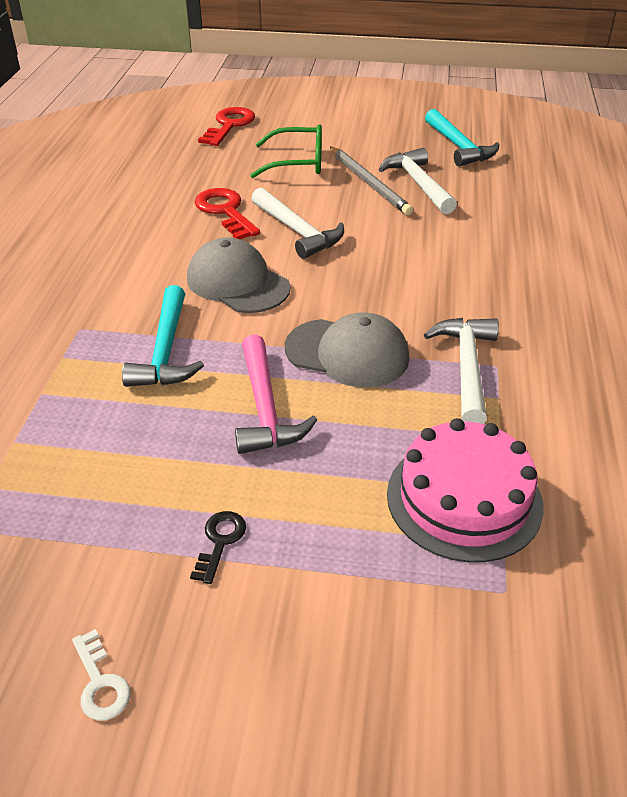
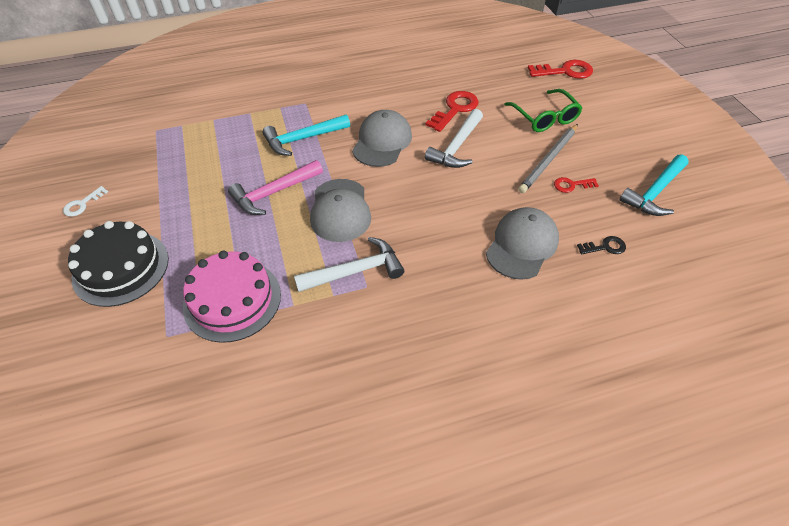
camera: 65 degrees right, 10 degrees up
black key [190,511,246,584] -> black key moved to [577,236,626,254]
white hammer [379,148,457,214] -> red key [554,177,599,193]
none -> black cake [68,221,169,307]
none -> grey cap [486,207,559,280]

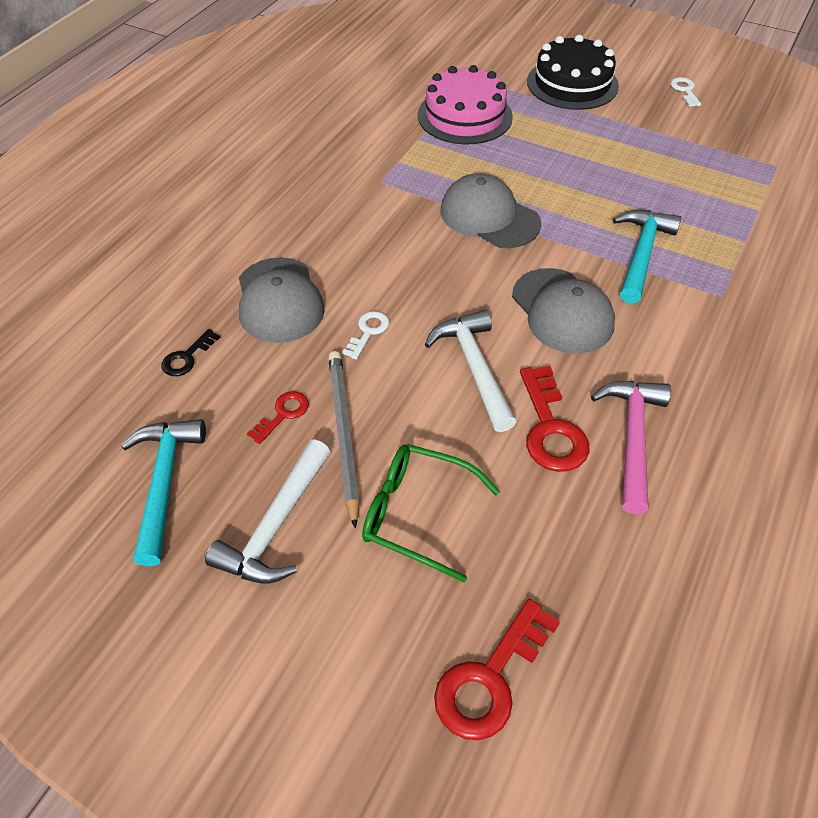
camera: 135 degrees right, 0 degrees up
pink hammer [228,160,323,215] -> pink hammer moved to [591,381,671,514]
white hammer [294,237,404,292] -> white hammer moved to [205,439,330,584]
none -> white key [342,311,389,360]

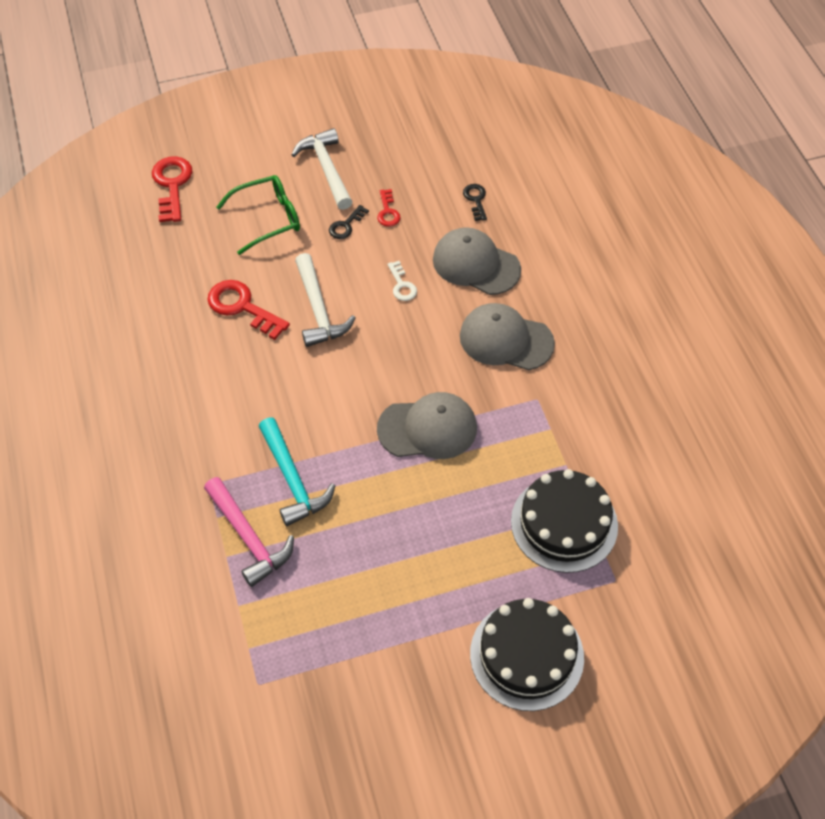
camera: 135 degrees right, 5 degrees up
turquoise hammer [121,419,206,566] -> none
grey pencil [328,351,360,529] -> black key [329,205,369,239]
pink cake [418,65,513,144] -> black cake [511,469,618,573]
white hammer [425,310,516,432] -> white hammer turned 45 degrees clockwise [295,253,356,347]
grey cap [512,268,615,354] -> grey cap moved to [460,303,555,370]
pink hammer [591,381,671,514] -> pink hammer moved to [204,477,294,587]
white key [671,77,701,107] -> none

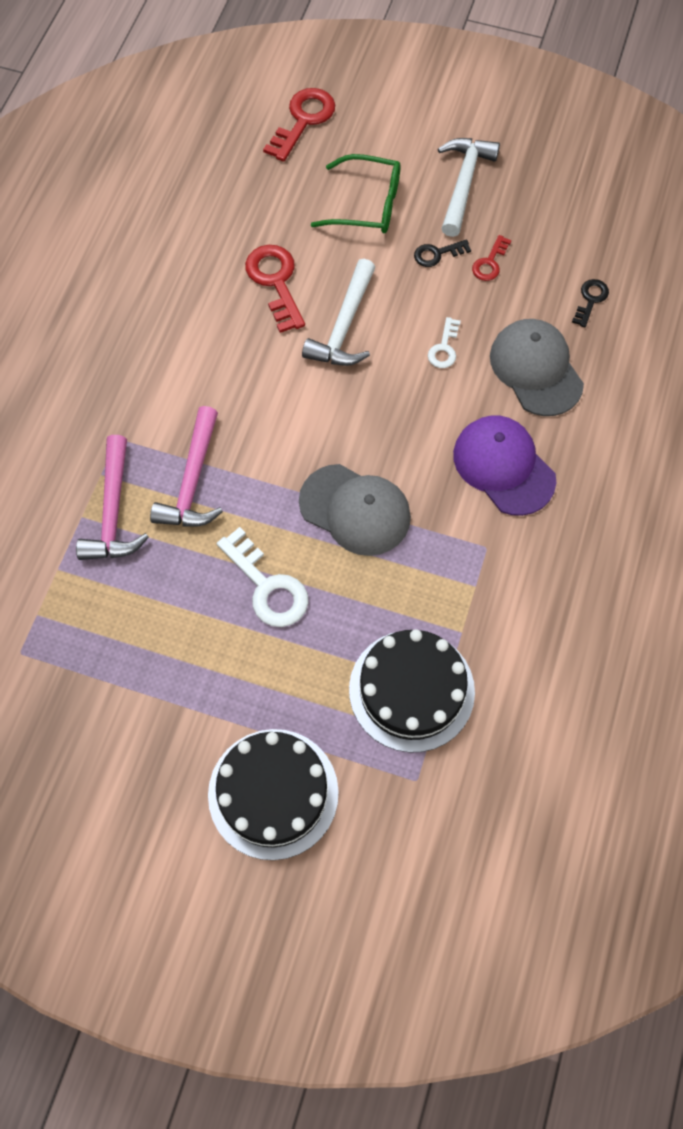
camera: 35 degrees right, 10 degrees up
turquoise hammer [259,418,335,526] -> pink hammer [150,406,223,527]
grey cap [460,303,555,370] -> purple cap [453,415,556,516]
none -> white key [217,527,308,627]

